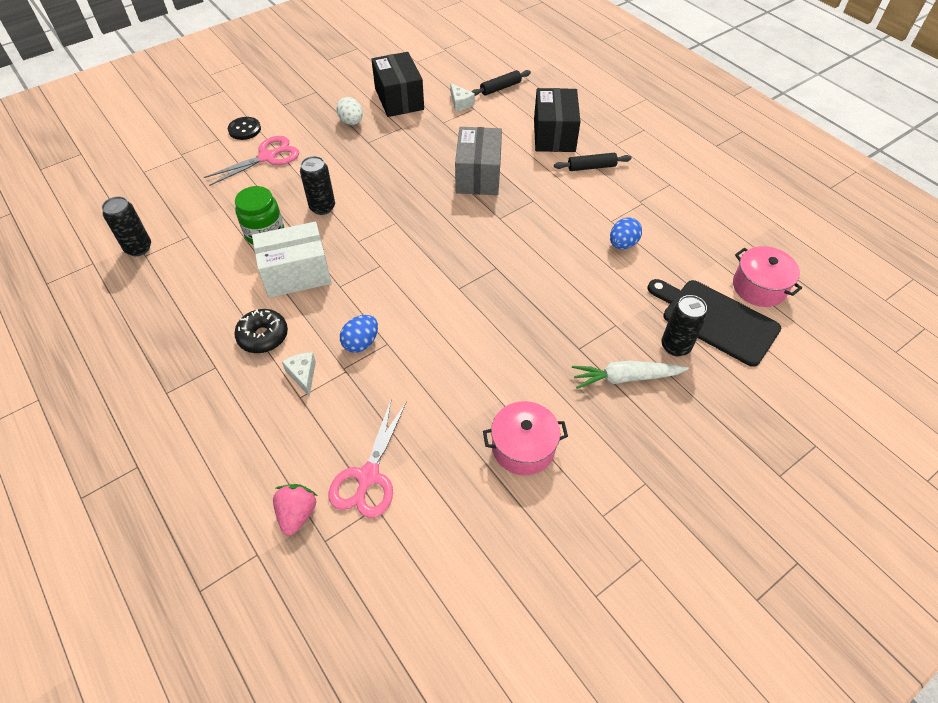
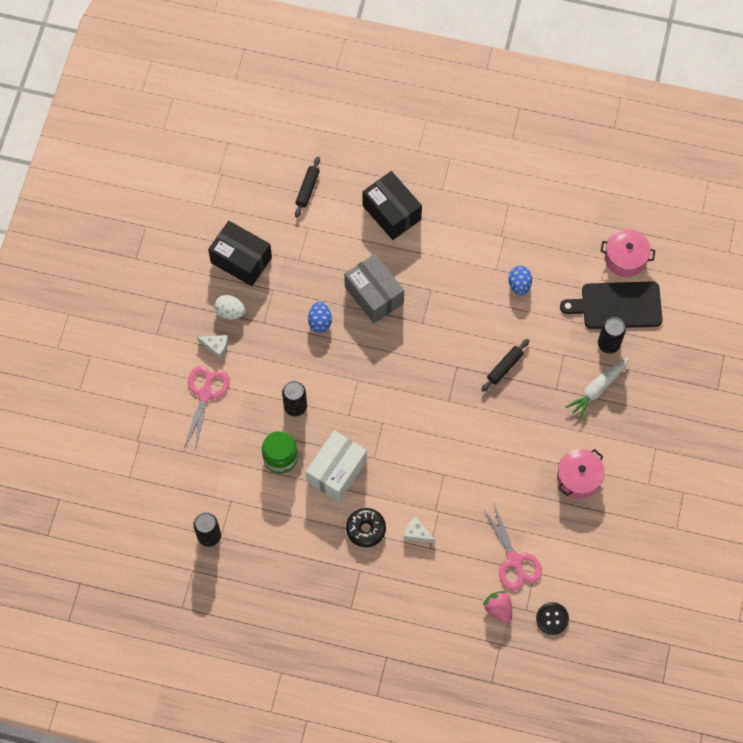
camera: 40 degrees left, 15 degrees up
black button [228,117,261,140] -> black button moved to [536,602,569,635]
blue egg [340,315,378,353] -> blue egg moved to [308,302,332,333]
white cheese [450,83,475,111] -> white cheese moved to [197,335,228,359]
black rolling pin [554,153,631,171] -> black rolling pin moved to [481,339,530,392]

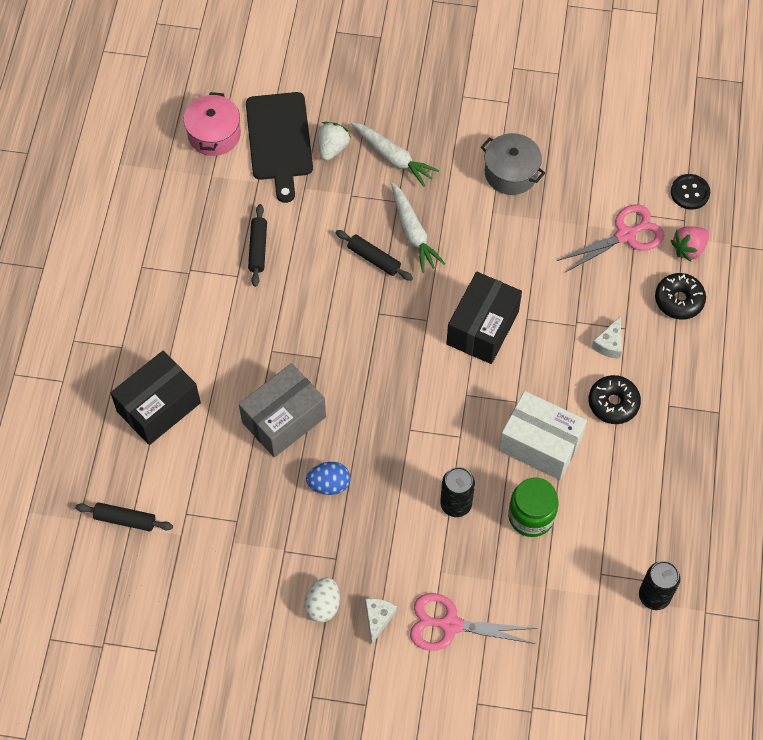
camera: 95 degrees left, 5 degrees down
black box [208,221,272,286] -> black box moved to [446,272,522,364]
blue egg [508,266,532,296] -> black rolling pin [248,204,267,287]
pink pot [557,449,605,499] -> grey pot [481,133,545,195]
black can [598,317,626,354] -> white strawberry [318,122,351,161]
none -> white carrot [391,183,445,273]
none -> black donut [655,273,706,320]

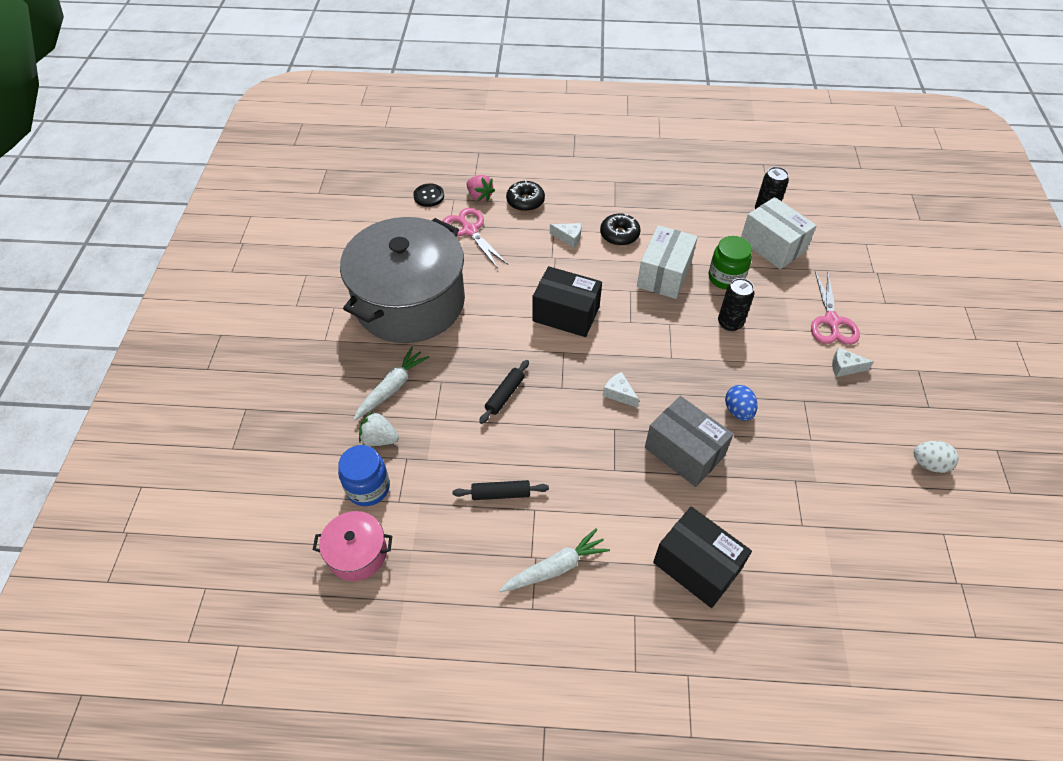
camera: 95 degrees left, 10 degrees down
black rolling pin [75,502,173,531] -> none
black cutting board [246,92,313,203] -> blue jar [338,445,390,506]
white egg [305,577,340,623] -> white egg moved to [914,441,959,473]
white carrot [391,183,445,273] -> white carrot moved to [499,528,610,592]
grey pot [481,133,545,195] -> grey pot [340,217,465,343], size x2.33
none -> white cheese [603,372,639,408]
none -> white box [741,197,817,269]

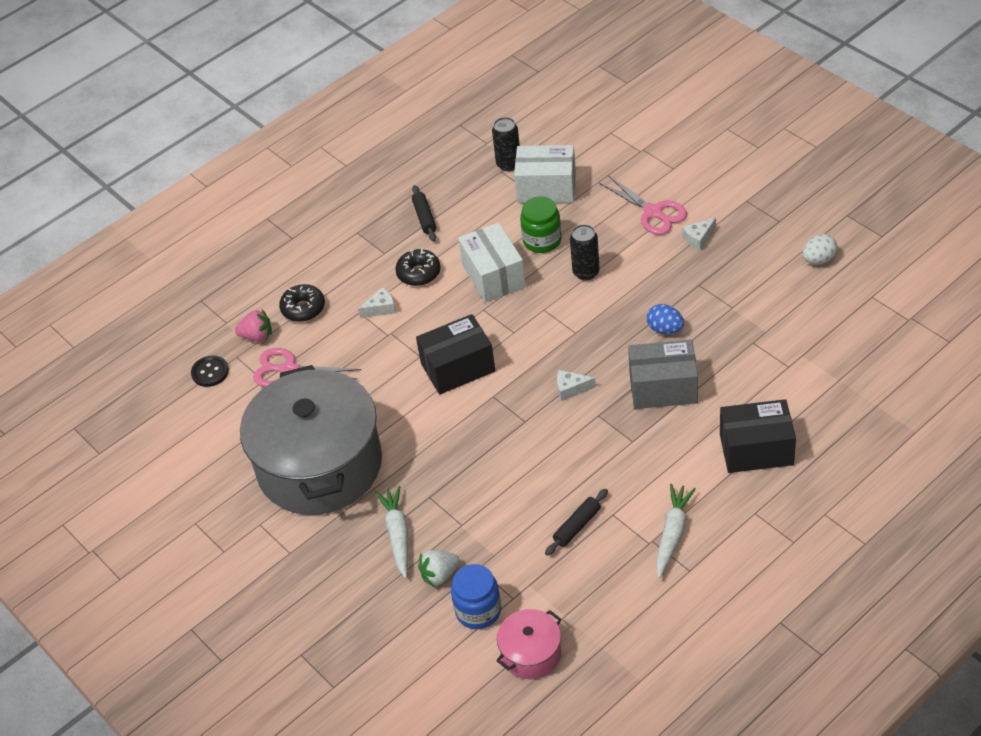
camera: 40 degrees left, 5 degrees down
black rolling pin [479,360,529,424] -> black rolling pin moved to [412,185,436,242]

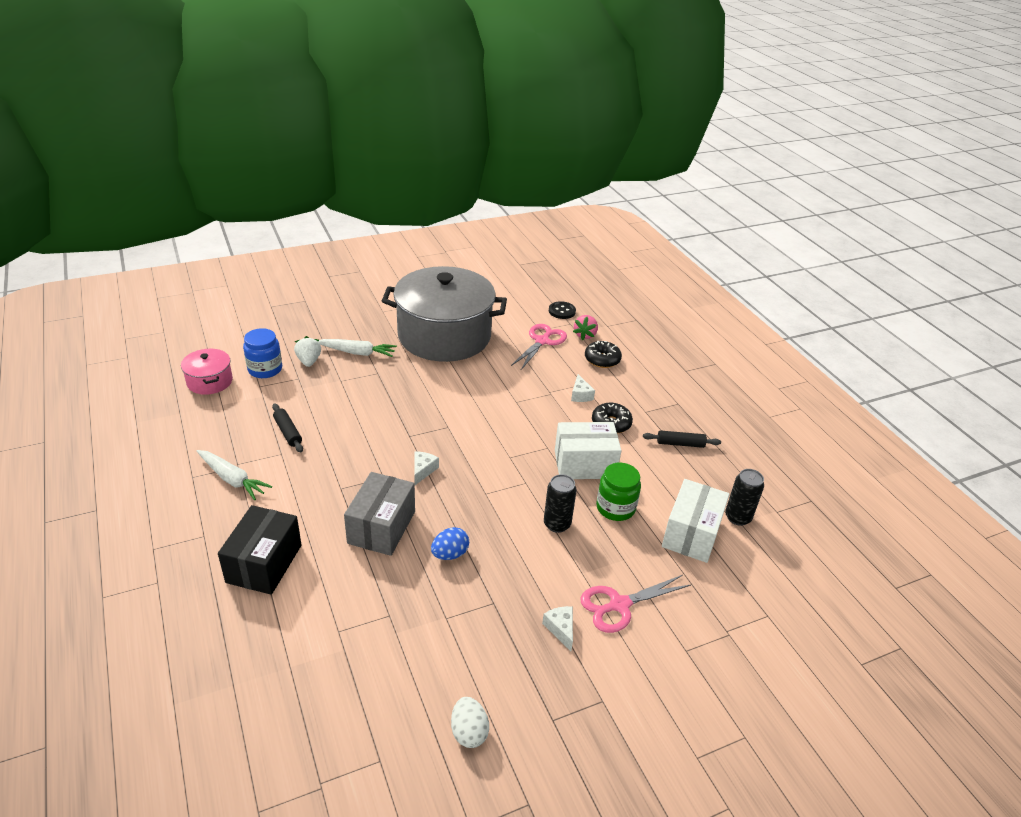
camera: 100 degrees right, 10 degrees down
black box [416,314,495,395] -> none

